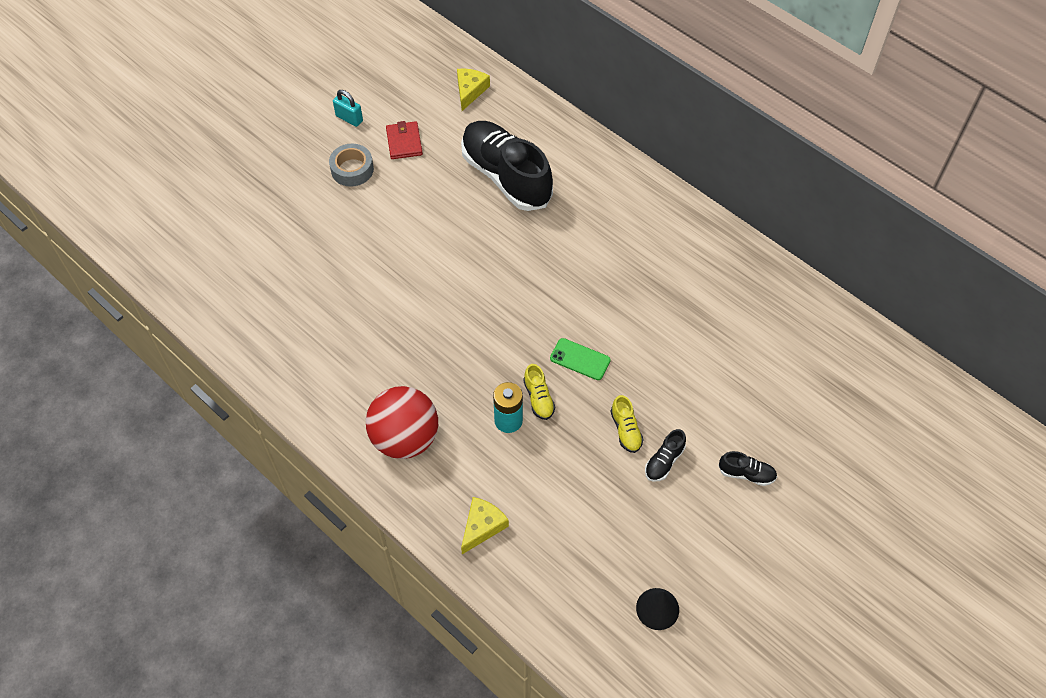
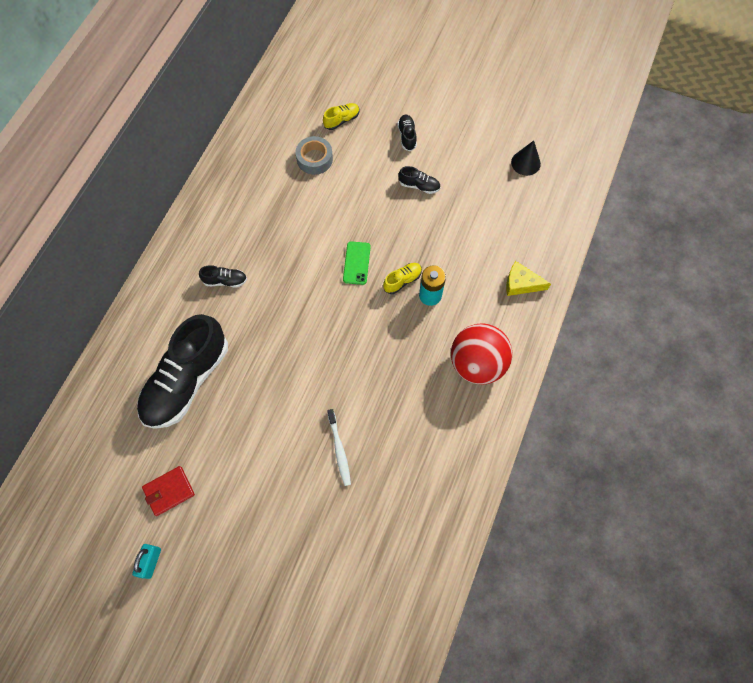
camera: 110 degrees left, 10 degrees up
grey tape [329,144,374,187] -> grey tape moved to [296,136,333,175]
yellow cheese [457,69,490,111] -> none
yellow shoe [611,395,644,453] -> yellow shoe moved to [323,103,360,130]
none -> black shoe [199,265,247,287]
none -> white toothbrush [327,409,351,486]

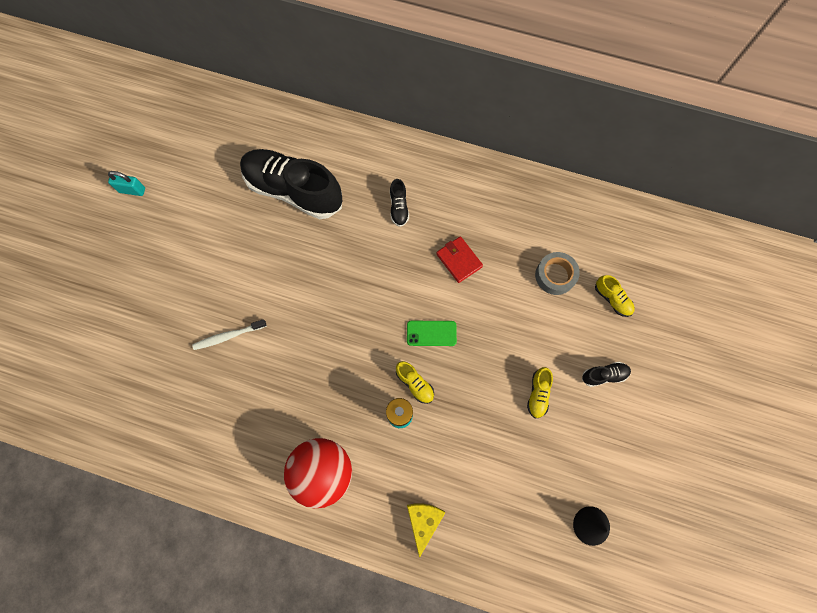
camera: 85 degrees right, 5 degrees up
red wallet [142,466,195,516] -> red wallet moved to [436,236,483,283]
black shoe [399,166,440,194] -> yellow shoe [527,367,553,419]

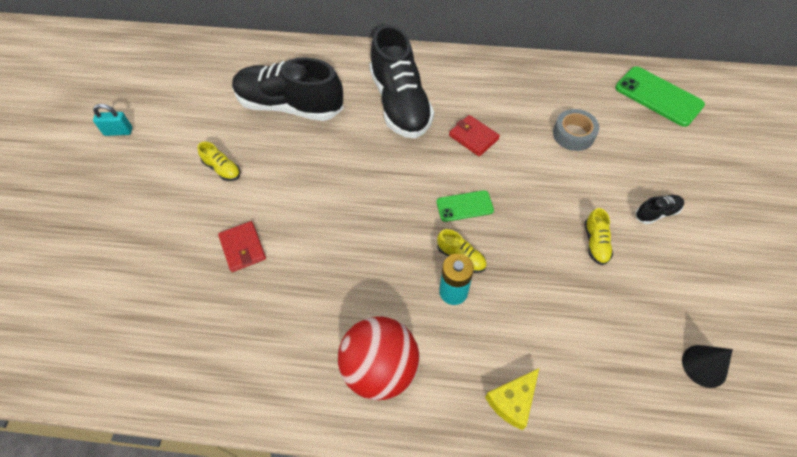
camera: 10 degrees left, 15 degrees down
white toothbrush [192,319,267,350] -> red wallet [218,221,266,272]
black shoe [390,179,409,227] -> black shoe [369,25,434,139], size x2.47
yellow cheese [407,503,445,558] -> yellow cheese turned 135 degrees counterclockwise [485,368,539,430]
yellow shoe [595,275,635,317] -> yellow shoe moved to [197,142,241,181]
none -> green phone [615,67,705,127]

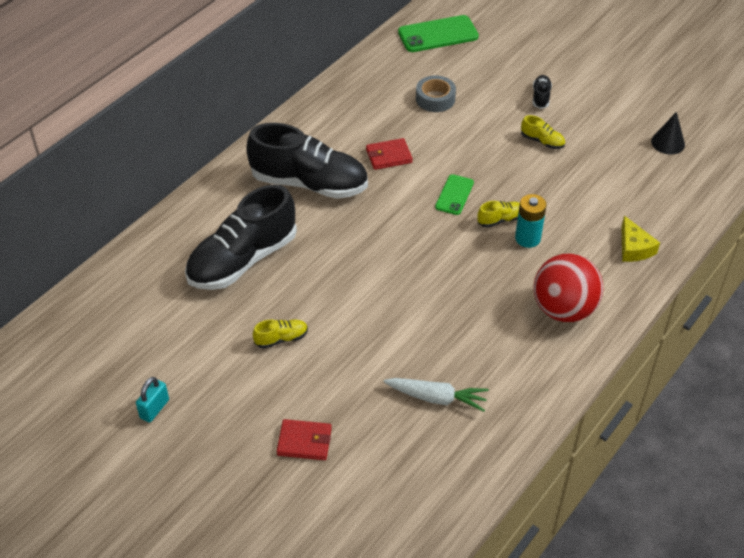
camera: 60 degrees left, 10 degrees down
red wallet [218,221,266,272] -> red wallet moved to [277,419,332,460]
none -> white carrot [384,378,489,412]

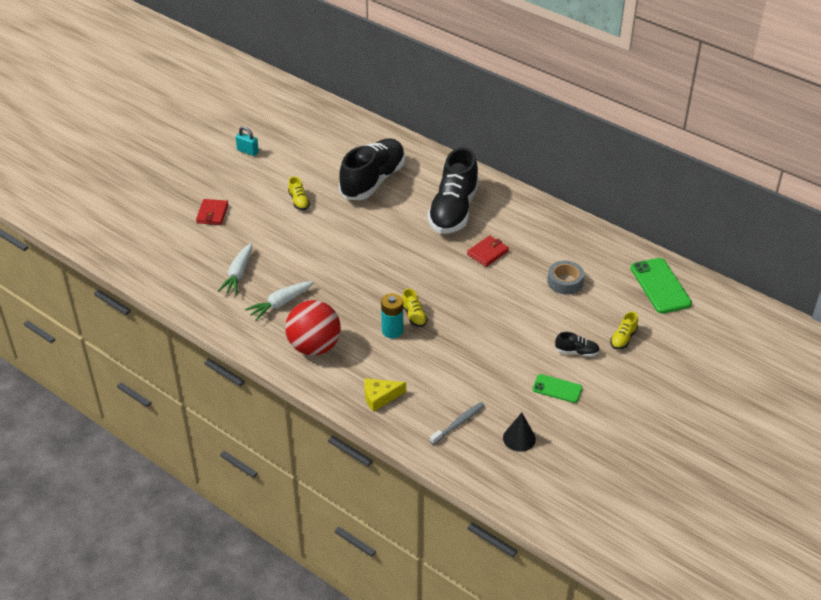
camera: 90 degrees right, 5 degrees down
black shoe [185,184,297,290] -> black shoe turned 75 degrees clockwise [339,138,405,200]
red wallet [366,138,413,170] -> red wallet turned 60 degrees clockwise [467,235,509,267]
green phone [435,174,474,215] -> green phone moved to [532,374,582,403]
yellow shoe [521,115,565,149] -> yellow shoe moved to [610,311,638,349]
none -> white carrot [245,281,314,321]
none -> grey toothbrush [430,402,485,445]

